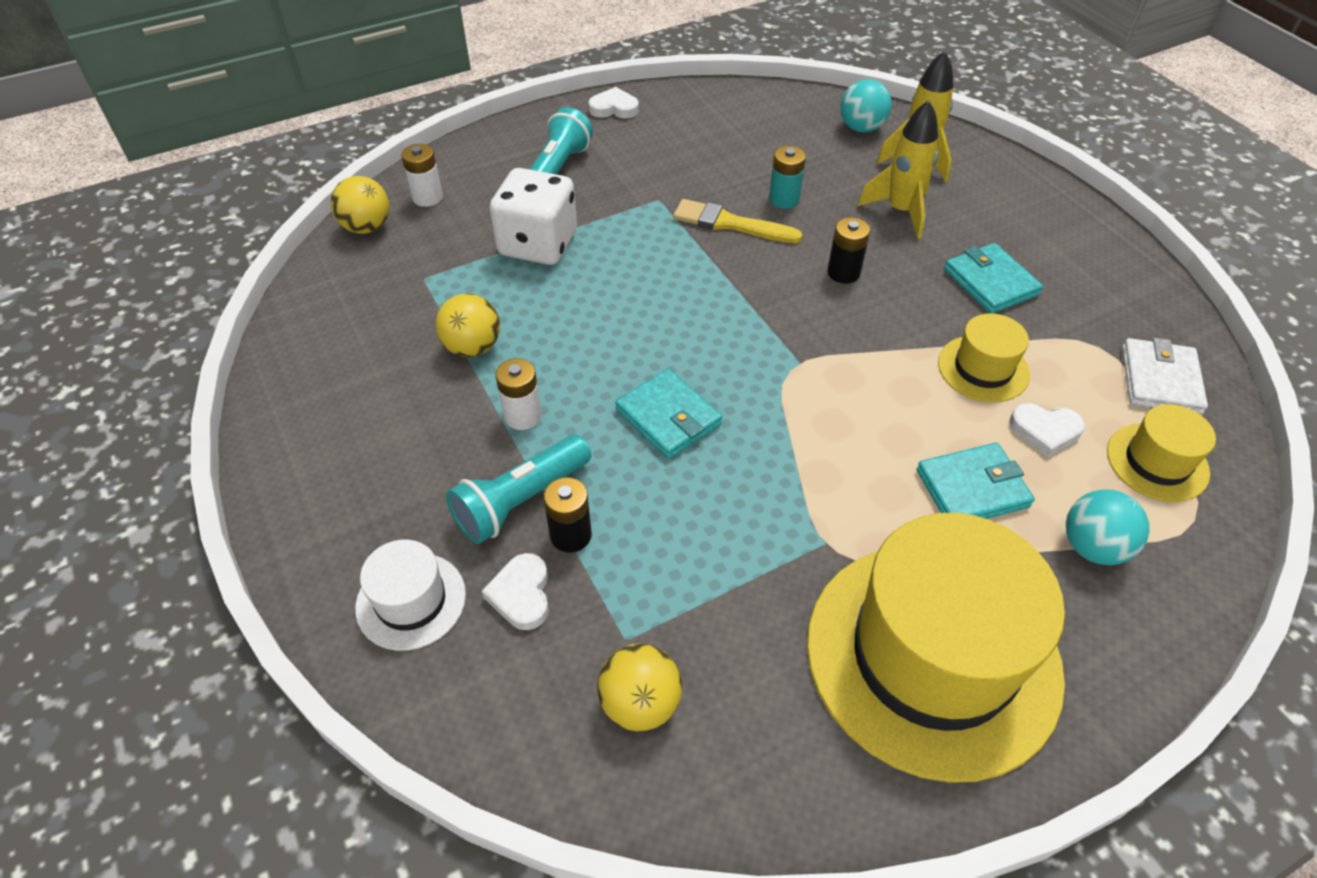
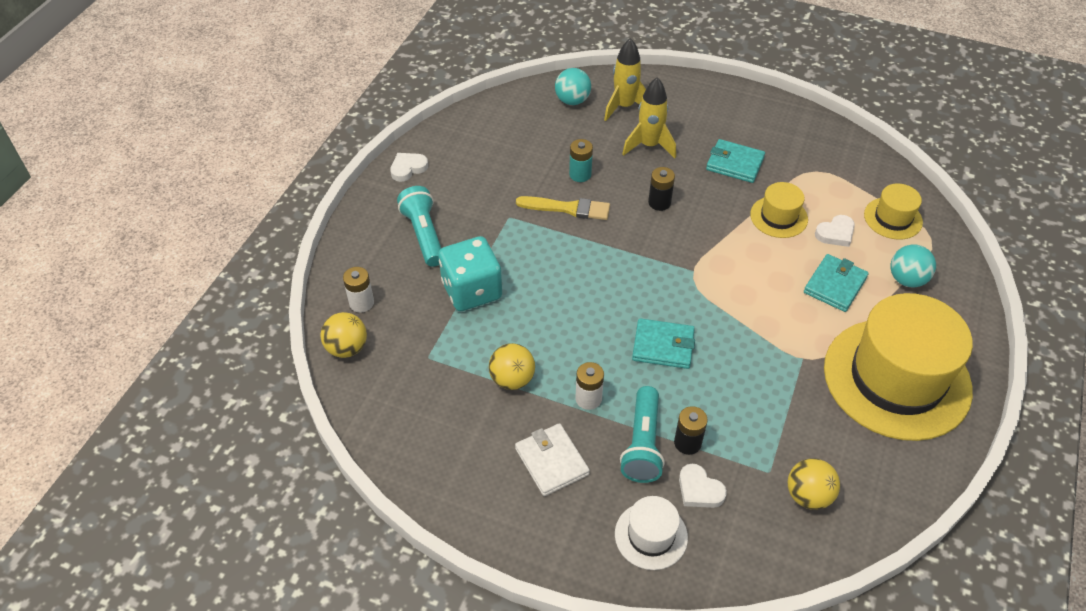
camera: 40 degrees left, 0 degrees up
white dice [490,168,577,265] -> turquoise dice [438,236,502,311]
yellow brush [673,199,802,243] -> yellow brush turned 150 degrees counterclockwise [516,196,610,220]
white wallet [1122,338,1208,415] -> white wallet moved to [515,423,590,496]

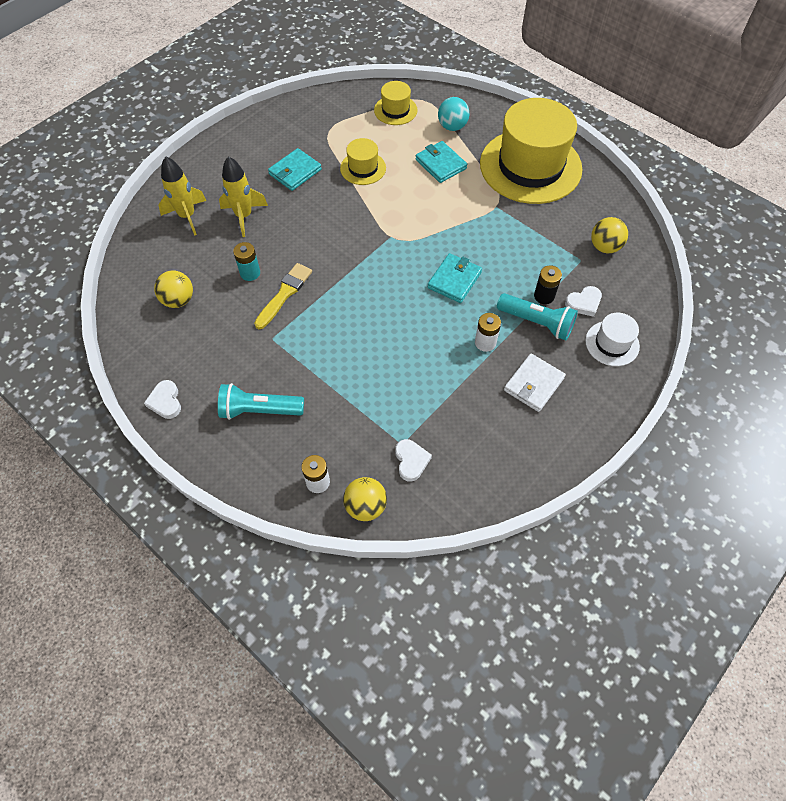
camera: 70 degrees left, 10 degrees up
turquoise dice [438,236,502,311] -> none
yellow ball [489,343,535,390] -> yellow ball moved to [154,271,193,308]
white wallet [515,423,590,496] -> white wallet turned 45 degrees counterclockwise [504,354,566,412]
turquoise ball [555,68,591,105] -> none
black battery [648,167,675,211] -> none
white heart [815,215,855,247] -> white heart moved to [395,439,432,481]

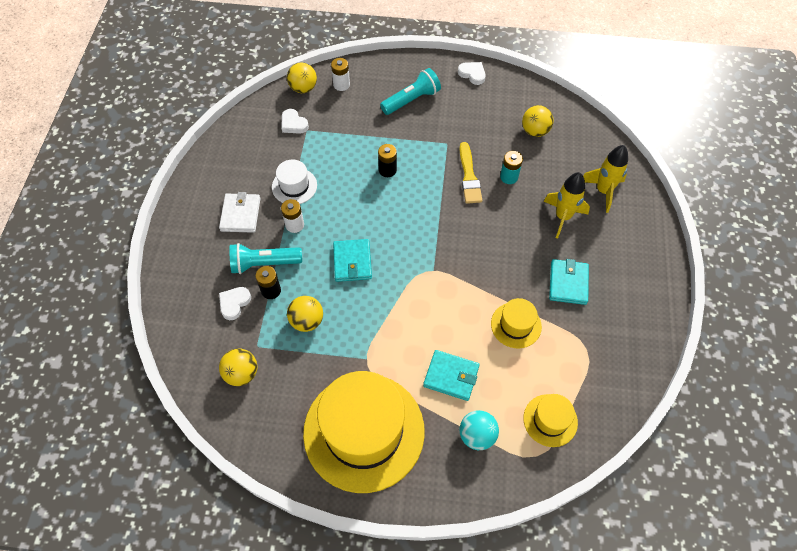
camera: 145 degrees right, 0 degrees up
white hat [585,313,640,366] -> white hat moved to [272,160,317,204]
none -> yellow ball [287,296,323,332]
none -> black battery [378,144,397,177]

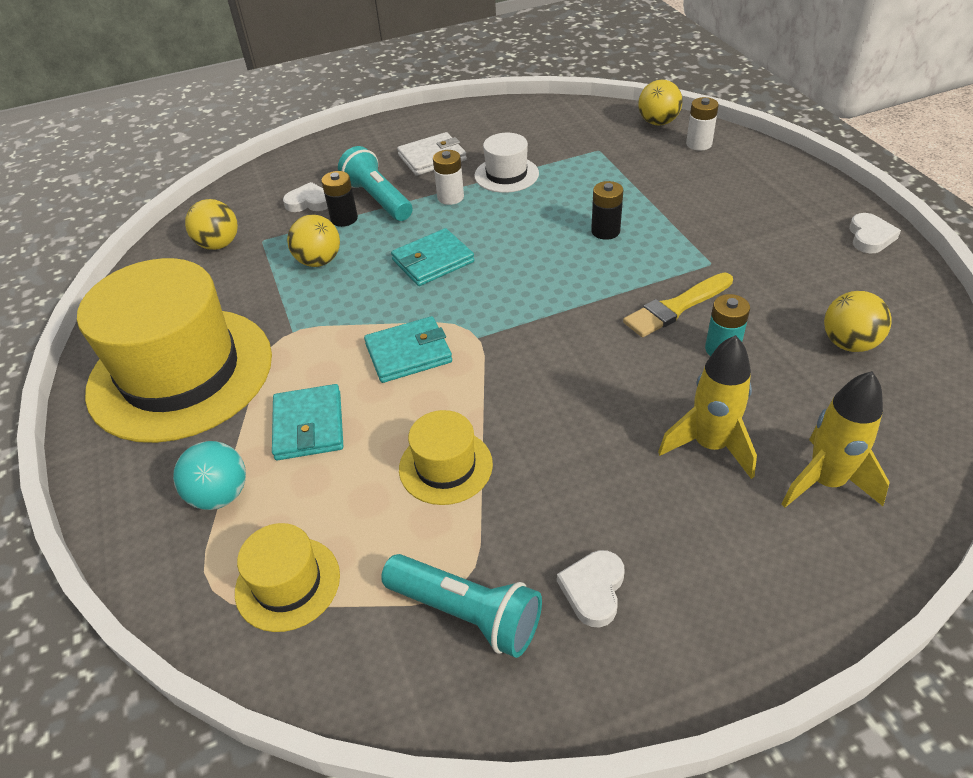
camera: 65 degrees right, 15 degrees down
white heart [282,109,309,134] -> white heart moved to [557,550,625,628]
turquoise flashlight [380,68,441,115] -> turquoise flashlight moved to [381,554,542,658]
turquoise wallet [549,259,589,305] -> turquoise wallet moved to [364,316,452,383]

